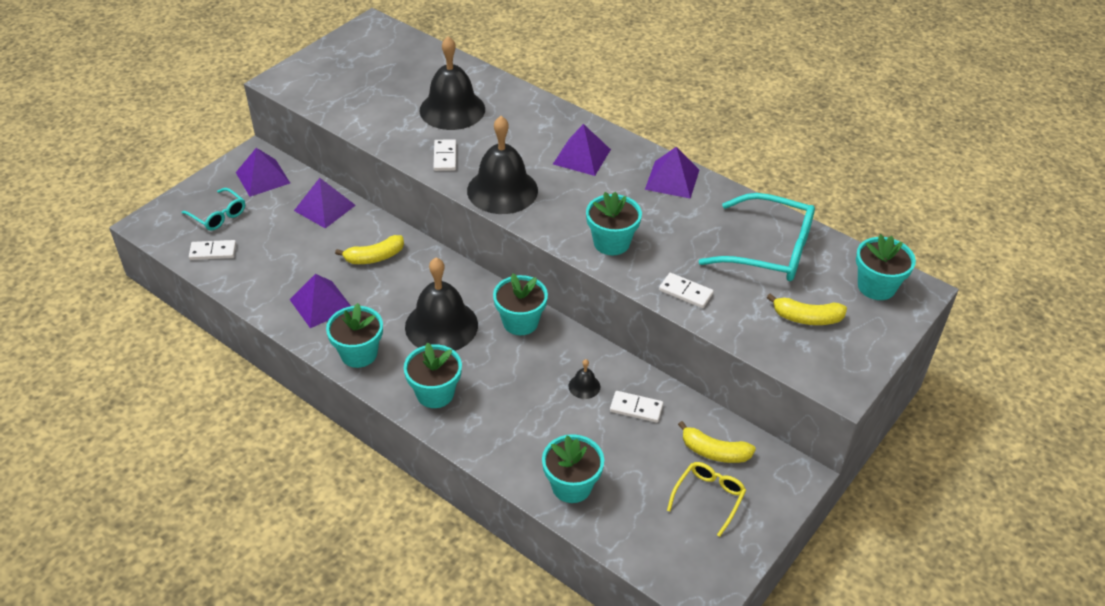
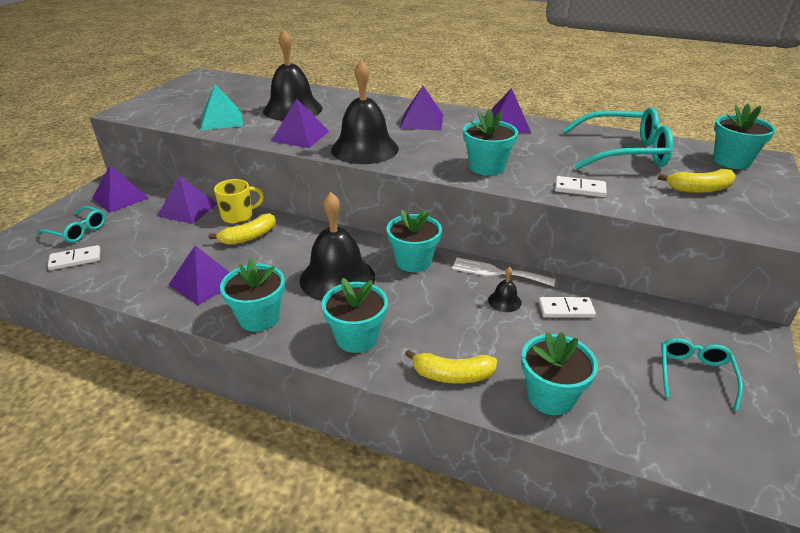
camera: 15 degrees left, 10 degrees down
white domino [433,139,456,171] -> purple pyramid [271,99,329,148]
yellow glasses [667,462,746,537] -> turquoise glasses [661,338,743,411]
yellow banana [678,421,756,463] -> yellow banana moved to [405,349,497,384]
none -> turquoise pyramid [200,85,243,130]
none -> yellow mug [214,179,264,224]
none -> white fork [452,257,556,286]

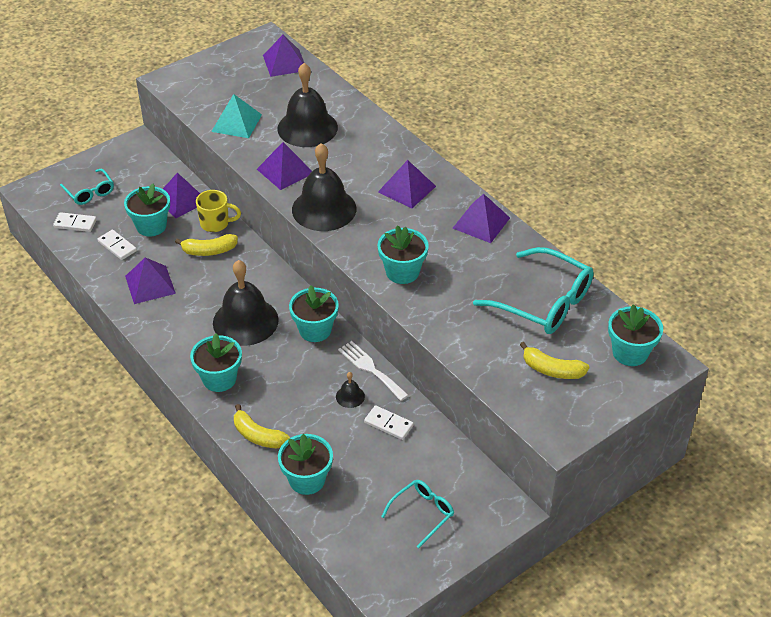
camera: 30 degrees right, 10 degrees up
purple pyramid [92,165,149,213] -> purple pyramid moved to [263,35,304,77]
turquoise flower pot [220,258,285,332] -> turquoise flower pot moved to [124,184,170,236]
white domino [555,176,607,197] -> white domino moved to [97,230,137,260]

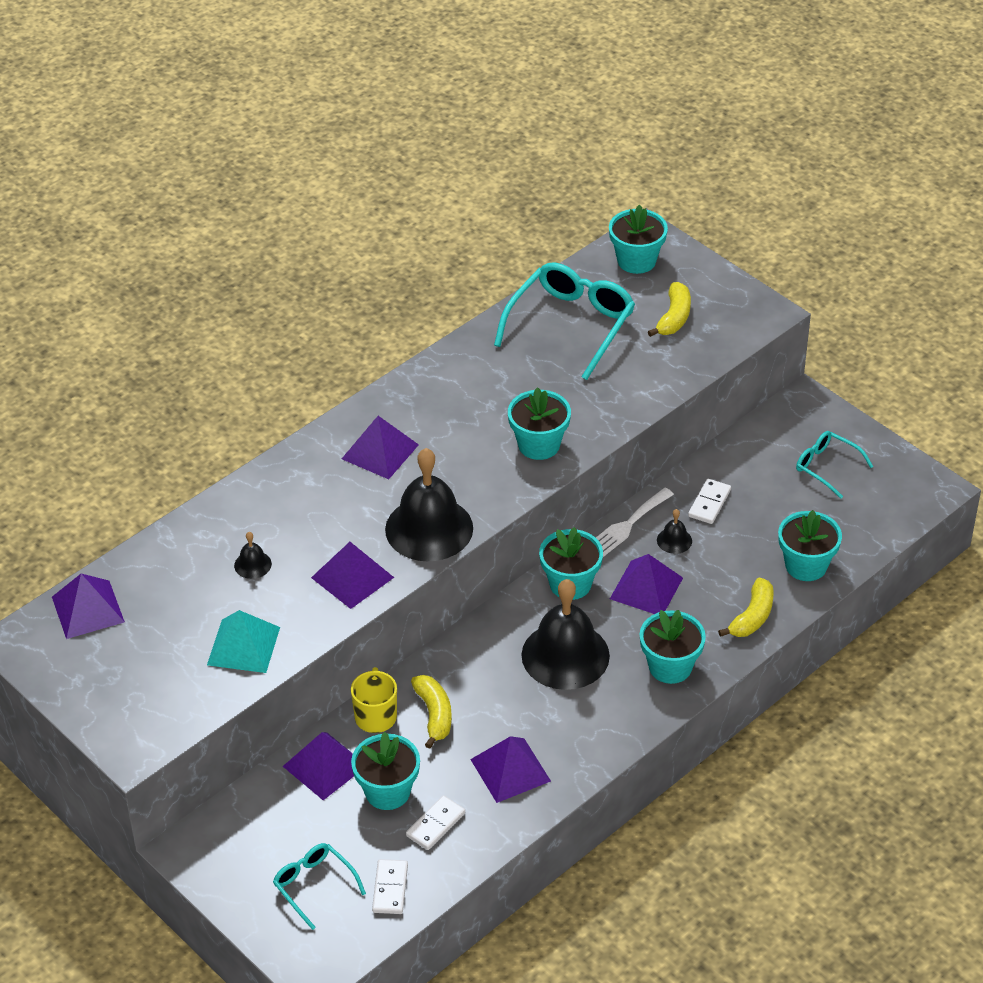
camera: 95 degrees left, 0 degrees up
turquoise glasses [60,169,114,205] -> turquoise glasses turned 90 degrees counterclockwise [273,843,366,930]
black bell [277,63,338,147] -> black bell [234,532,272,579], size x0.42
purple pyramid [453,194,510,243] -> purple pyramid moved to [610,554,683,614]

